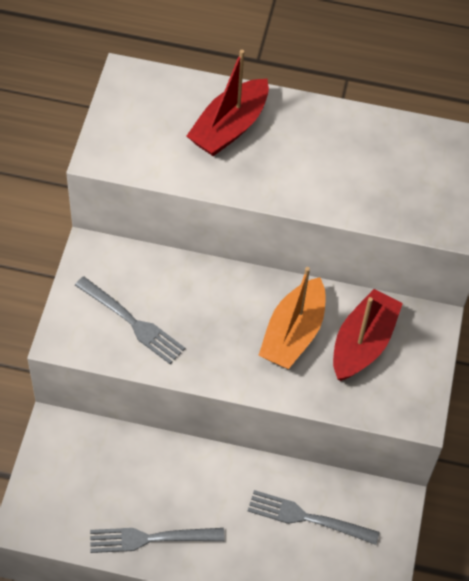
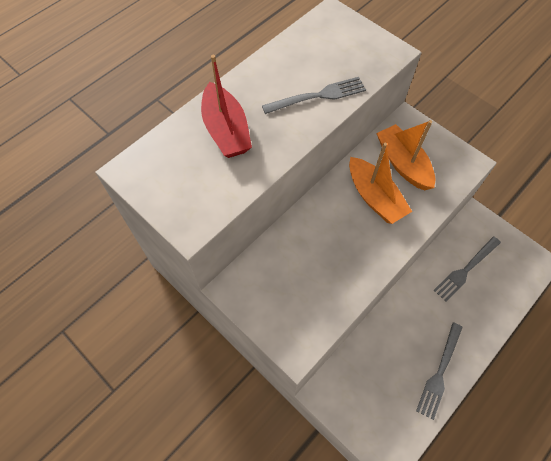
camera: 55 degrees left, 5 degrees up
grey fork [75,276,185,364] -> grey fork moved to [262,77,366,114]
red boat [333,289,403,381] -> orange boat [376,120,435,191]

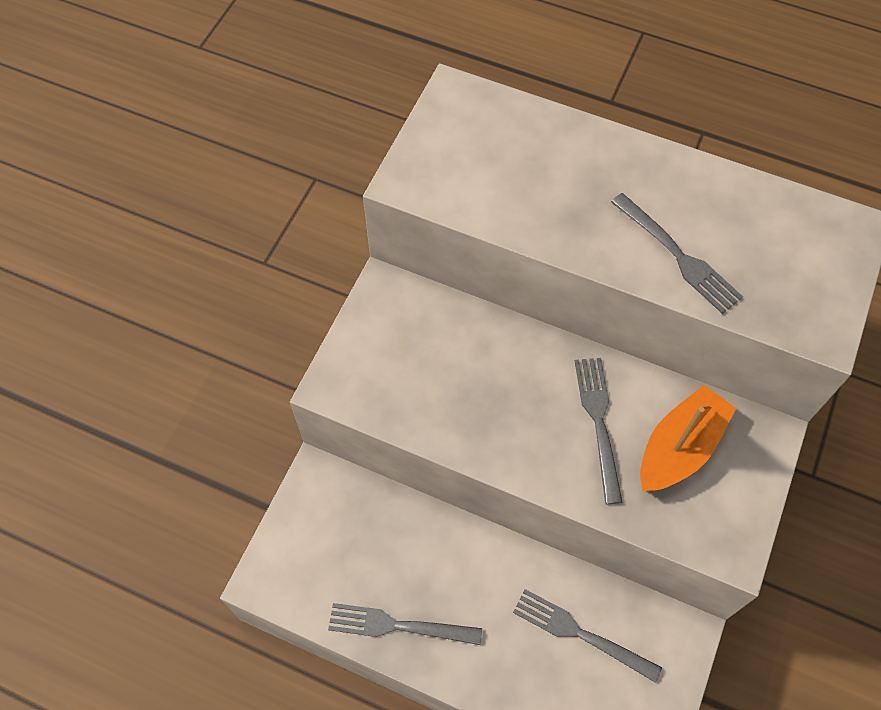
camera: 70 degrees right, 0 degrees up
red boat [201,55,252,158] -> none
orange boat [349,143,412,224] -> grey fork [575,358,623,504]

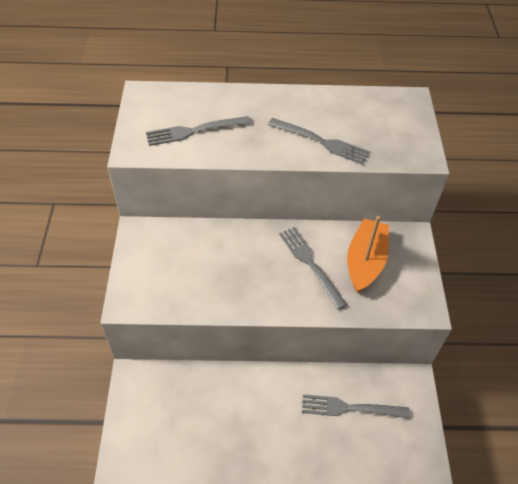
camera: 25 degrees left, 10 degrees down
grey fork [328,603,482,645] -> grey fork moved to [146,116,251,146]

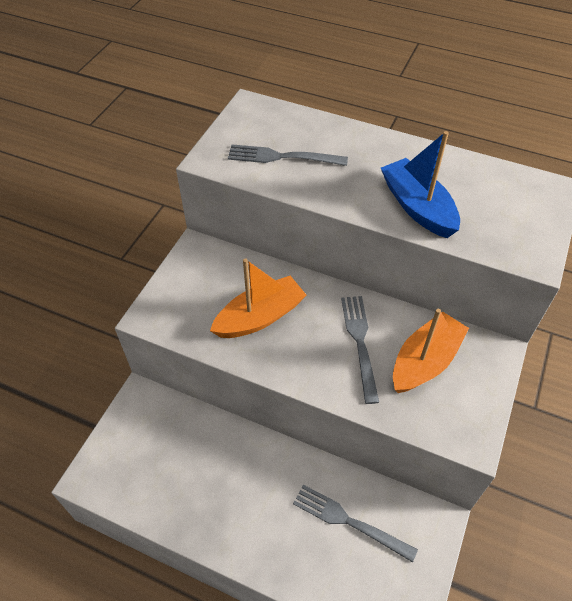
camera: 25 degrees right, 0 degrees up
grey fork [268,118,370,165] -> blue boat [381,131,460,238]
none -> orange boat [210,259,307,338]

